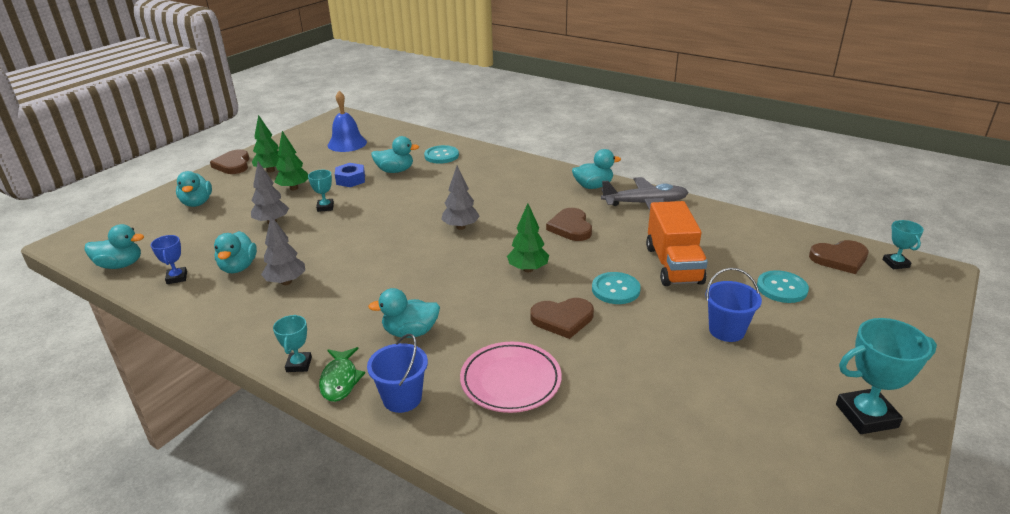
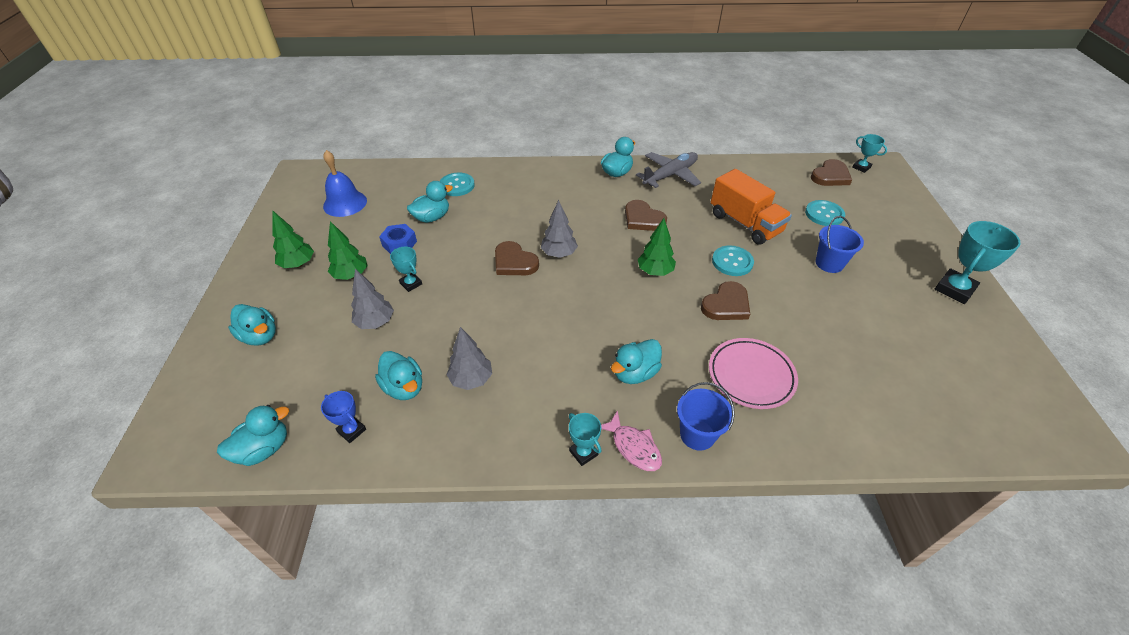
camera: 35 degrees left, 15 degrees up
brown heart [210,149,249,174] -> brown heart moved to [495,241,539,275]
green fish [319,347,365,402] -> pink fish [601,410,662,471]

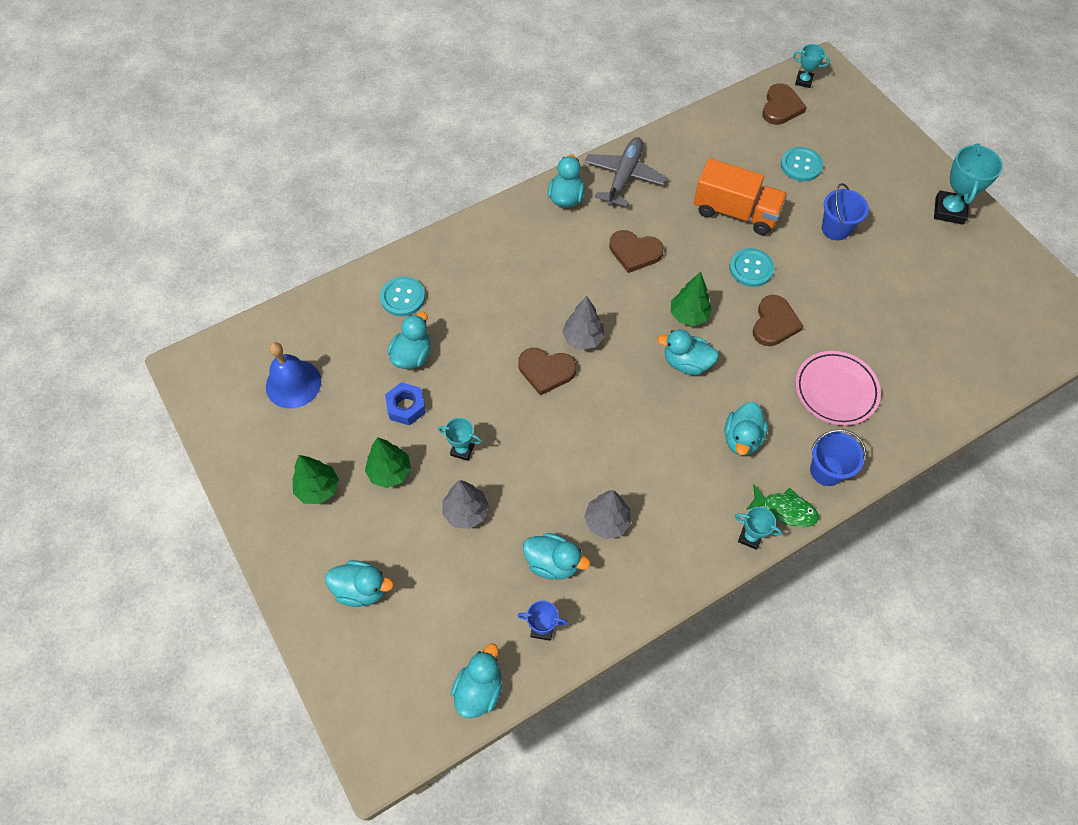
camera: 30 degrees left, 15 degrees up
pink fish [601,410,662,471] -> green fish [746,484,819,527]
none -> turquoise duck [657,329,719,375]

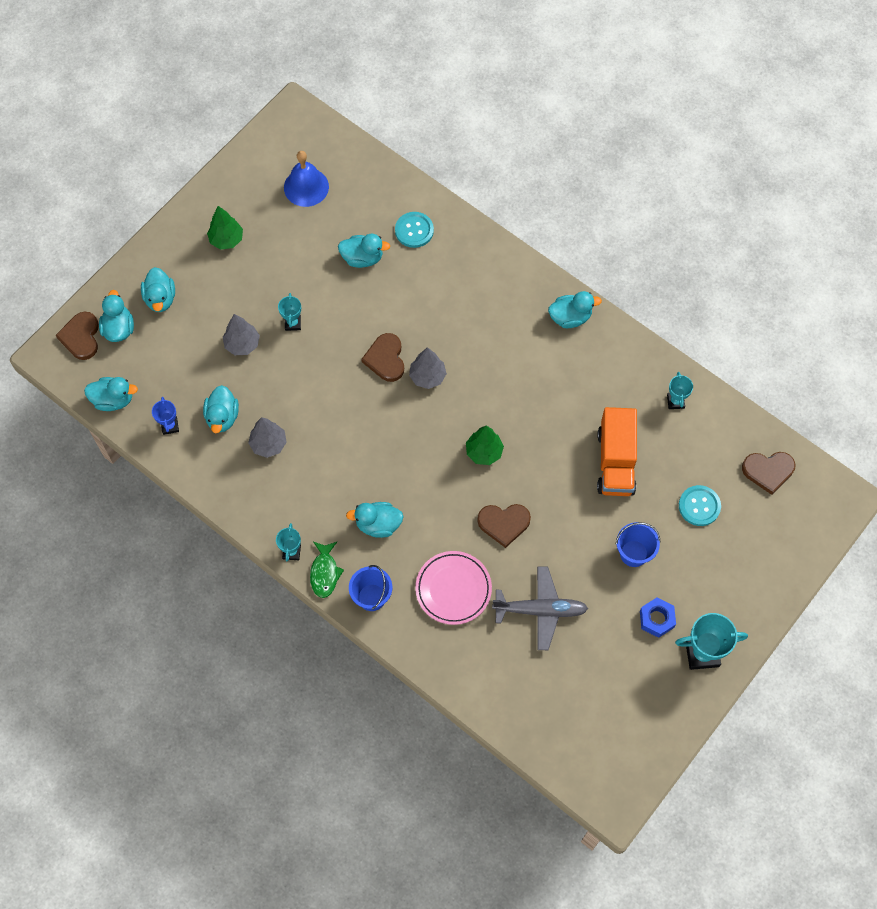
camera: 70 degrees right, 5 degrees up
green tree [365,437,411,488] -> none
blue nut [385,382,426,426] -> blue nut moved to [640,598,676,638]
grey plane [585,137,667,207] -> grey plane moved to [492,566,588,650]
brown heart [609,230,664,273] -> brown heart moved to [56,311,99,360]
turquoise duck [657,329,719,375] -> turquoise duck moved to [99,290,134,342]
turquoise button [729,248,774,287] -> none
turquoise trophy [793,44,830,88] -> turquoise trophy moved to [667,372,693,409]

